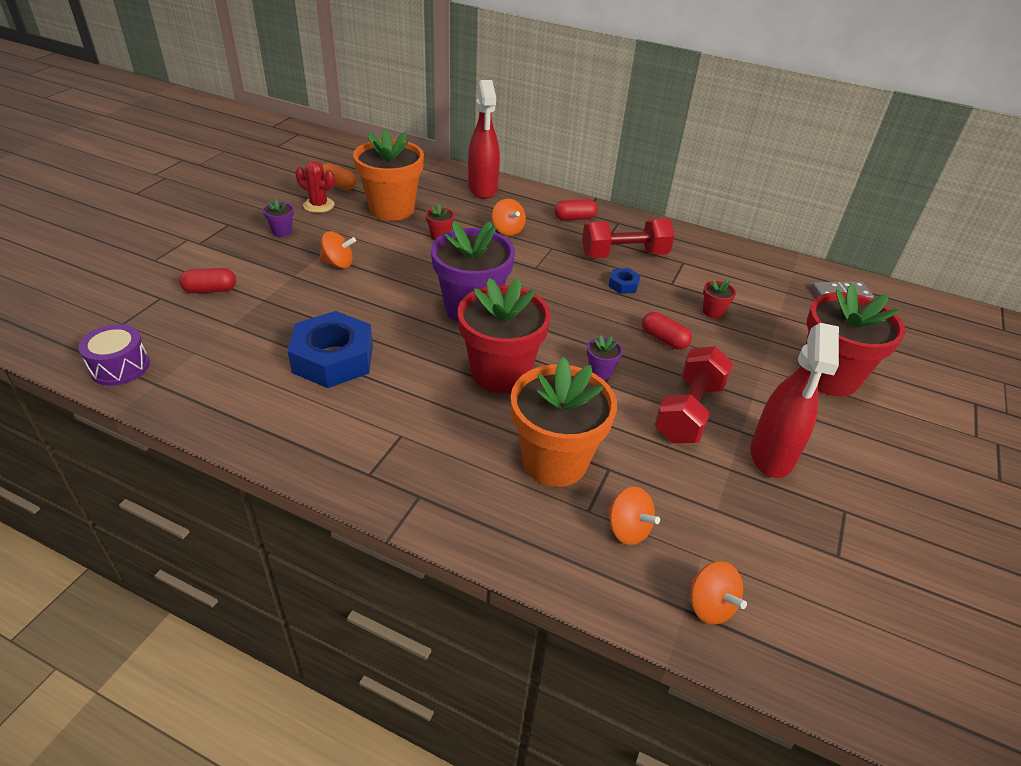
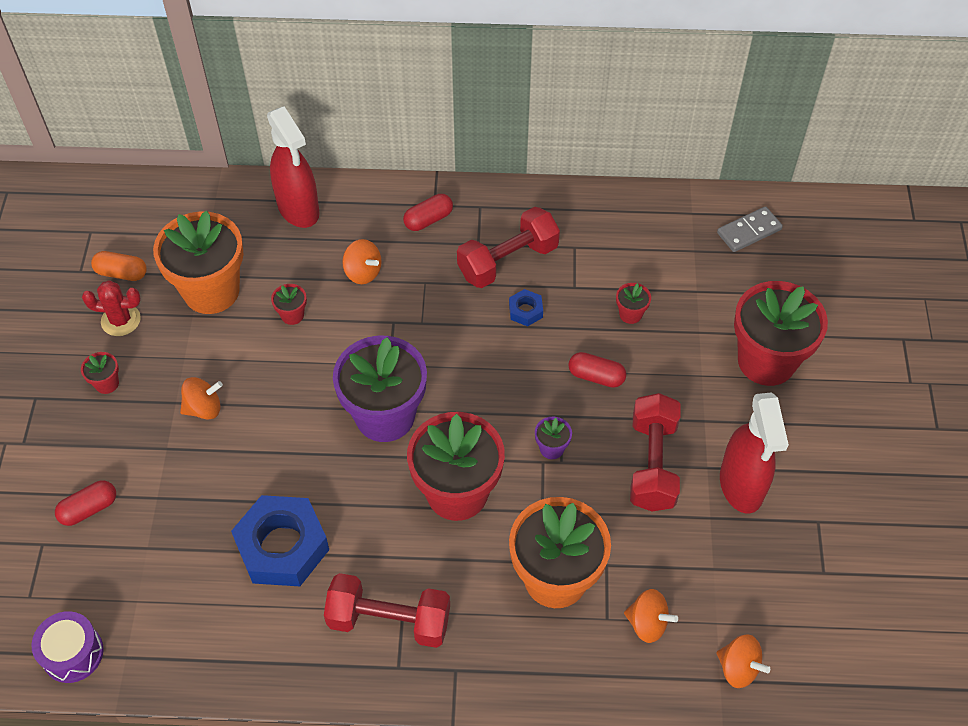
camera: 20 degrees left, 15 degrees up
purple flower pot [263,199,294,237] -> red flower pot [81,352,119,394]
none -> red dumbbell [324,573,450,648]

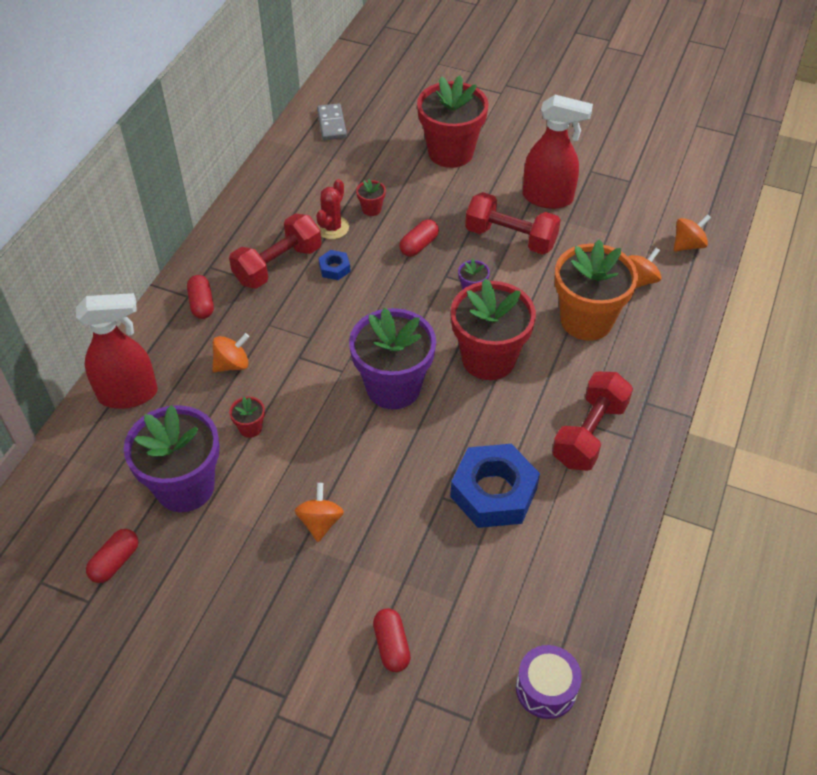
camera: 70 degrees left, 5 degrees down
red flower pot [81,352,119,394] -> none
red cactus [82,280,141,336] -> red cactus moved to [316,179,349,239]
orange capsule [91,251,147,281] -> red capsule [86,529,138,583]
orange flower pot [153,211,244,314] -> purple flower pot [124,405,220,512]
red dumbbell [457,207,560,288] -> red dumbbell turned 60 degrees clockwise [229,213,322,289]

